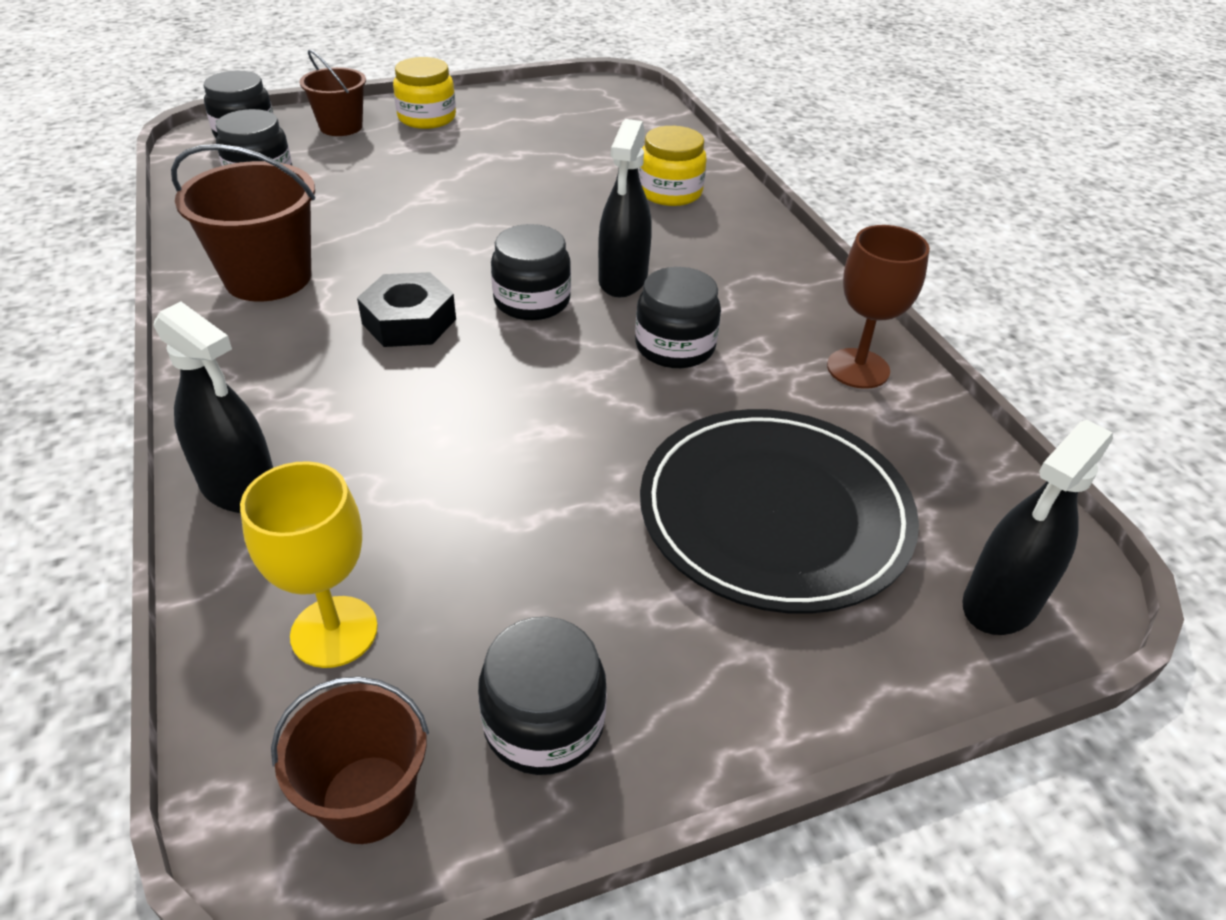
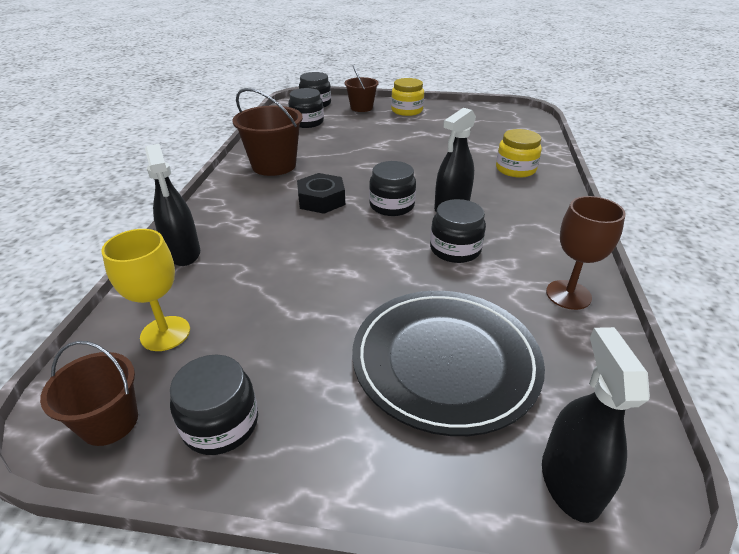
camera: 30 degrees right, 5 degrees down
black spray bottle [962,420,1113,635] -> black spray bottle turned 105 degrees clockwise [542,327,650,523]

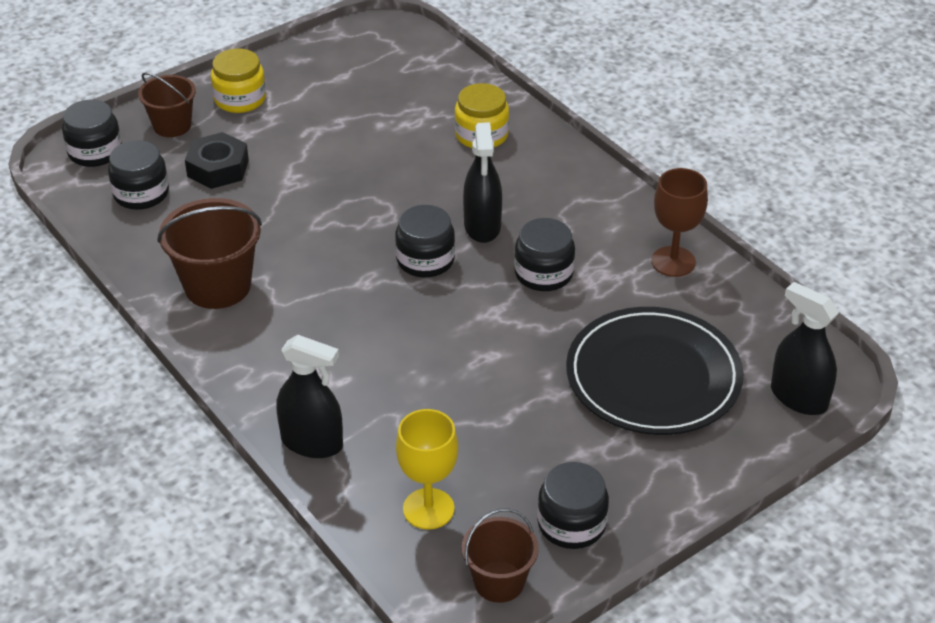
camera: 45 degrees left, 5 degrees up
black nut [297,173,345,214] -> black nut moved to [185,132,249,189]

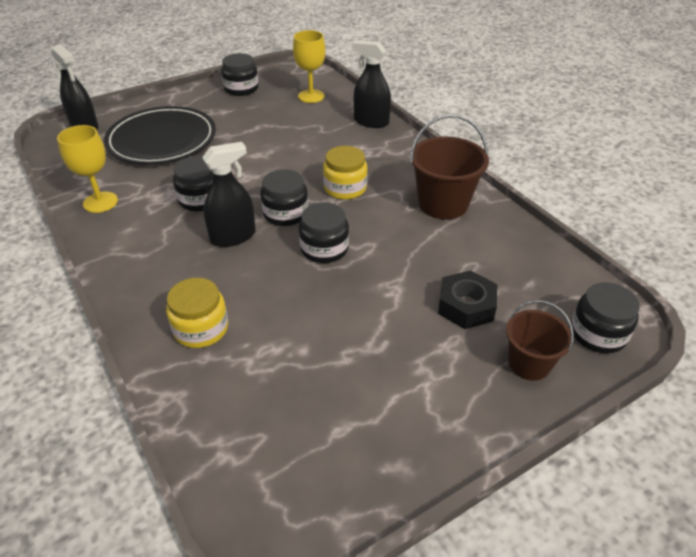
camera: 175 degrees left, 0 degrees up
black jar [108,140,169,210] -> black jar moved to [299,202,349,263]
yellow jar [211,49,266,113] -> yellow jar moved to [323,146,368,200]
brown bucket [462,508,539,603] -> none
black spray bottle [463,122,502,243] -> black spray bottle turned 60 degrees clockwise [202,142,256,247]
brown goblet [651,168,708,277] -> yellow goblet [57,125,118,213]

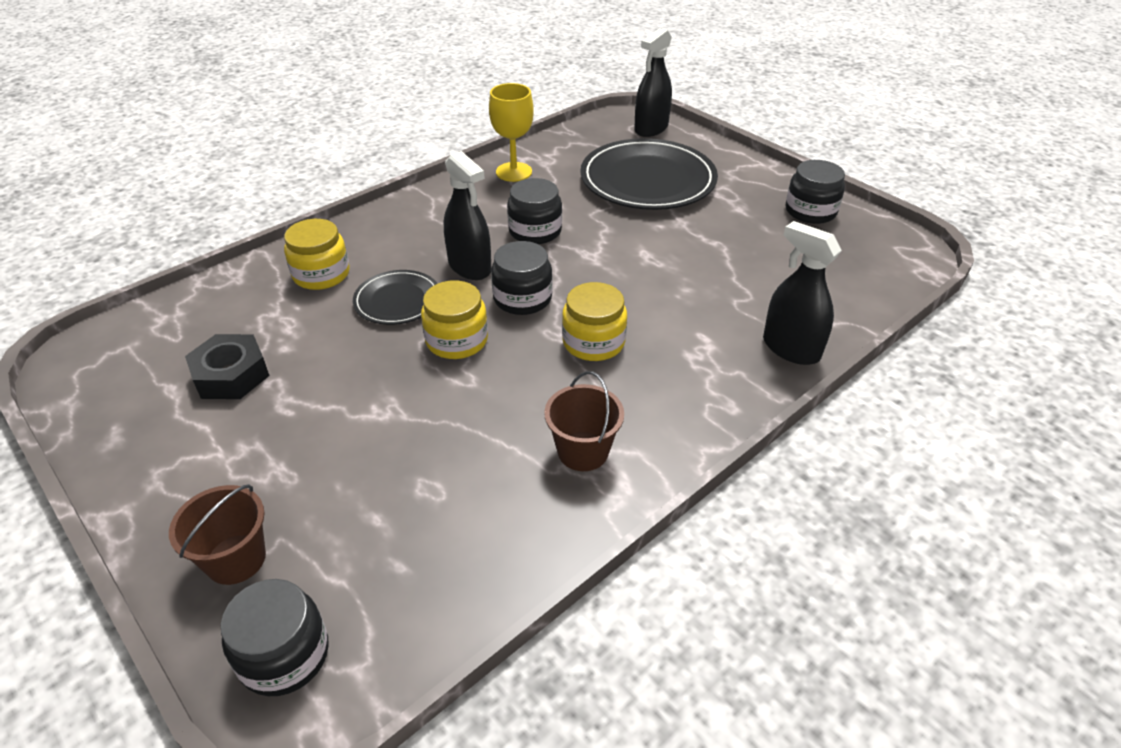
camera: 80 degrees right, 0 degrees up
yellow goblet [293,30,325,103] -> none
black jar [299,202,349,263] -> yellow jar [421,280,488,359]
black spray bottle [353,40,391,128] -> black spray bottle turned 60 degrees counterclockwise [763,221,842,365]
brown bucket [410,114,489,219] -> brown bucket [544,371,624,471], size x0.64
black nut [438,270,497,329] -> black nut moved to [185,334,270,399]
none -> black plate [353,270,438,325]

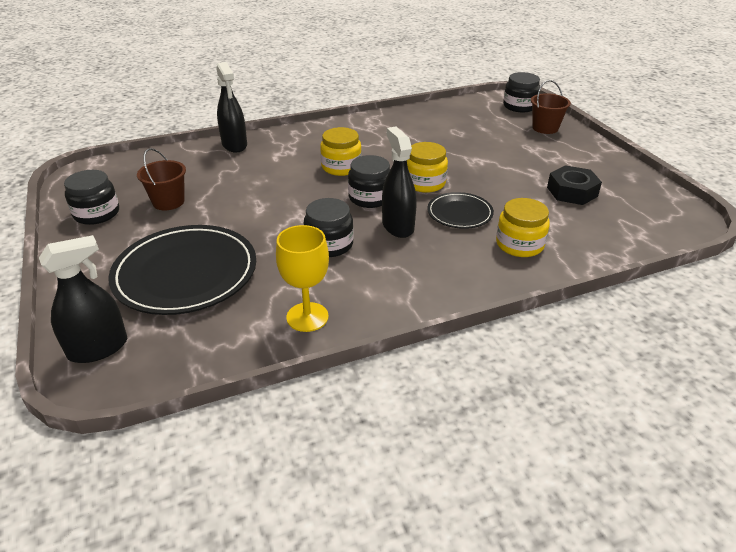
camera: 160 degrees left, 5 degrees down
brown bucket [544,371,624,471] -> brown bucket moved to [137,148,186,210]

